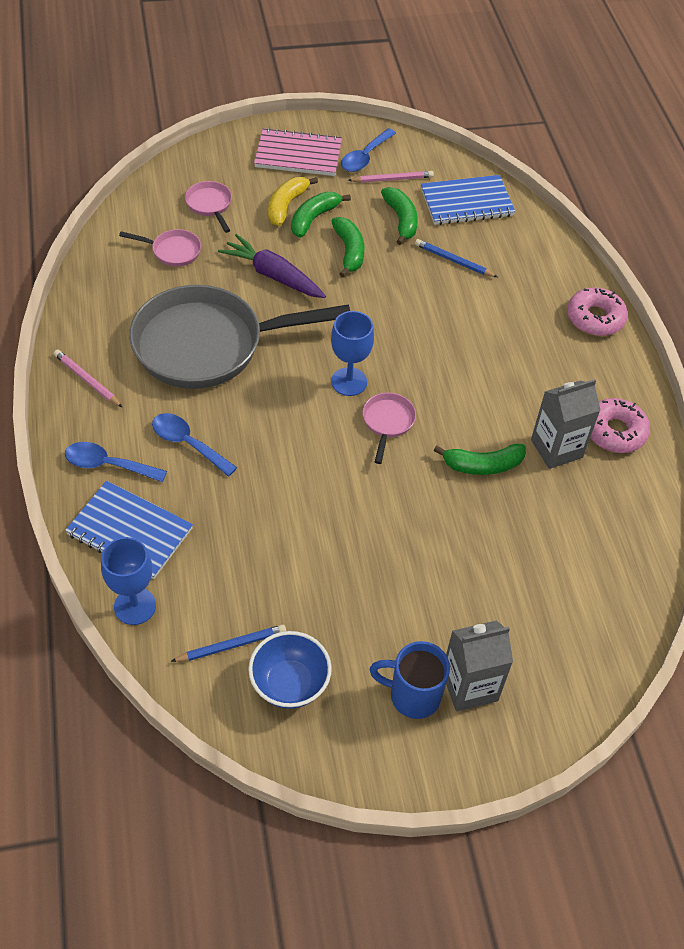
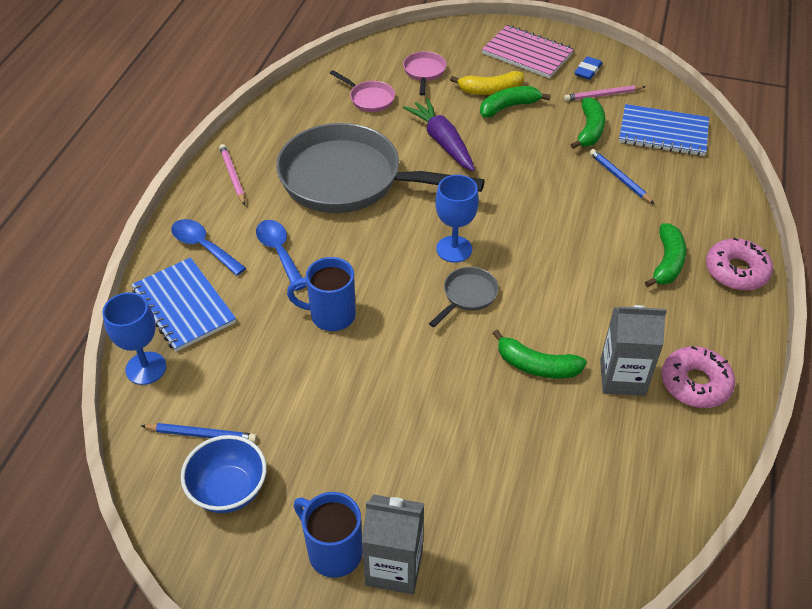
camera: 30 degrees right, 5 degrees down
yellow banana [268,177,318,226] -> yellow banana turned 150 degrees counterclockwise [450,71,524,95]
green banana [331,217,364,278] -> green banana moved to [645,223,686,287]
blue spoon [341,128,396,172] -> blue eraser [574,56,602,80]
pink pencil [348,171,434,183] -> pink pencil turned 150 degrees clockwise [564,85,646,101]
pink pan [363,393,416,464] -> grey pan [429,267,499,327]
none -> blue mug [287,257,356,331]

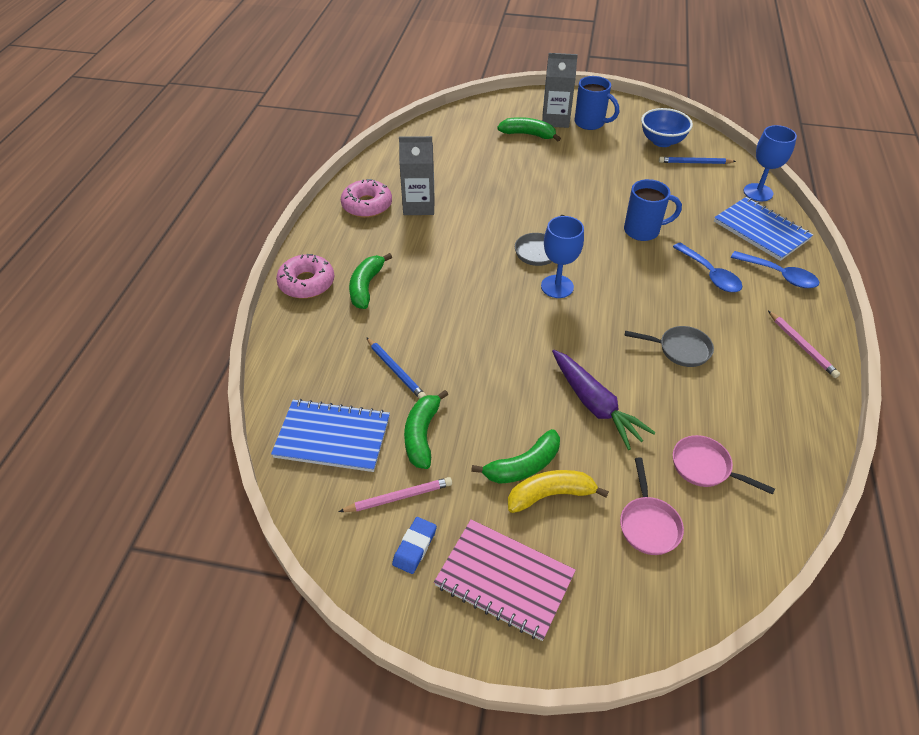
camera: 175 degrees right, 0 degrees up
grey pan [276,123,485,213] -> grey pan [625,326,714,367], size x0.40
green banana [492,330,587,379] -> green banana moved to [497,117,561,141]

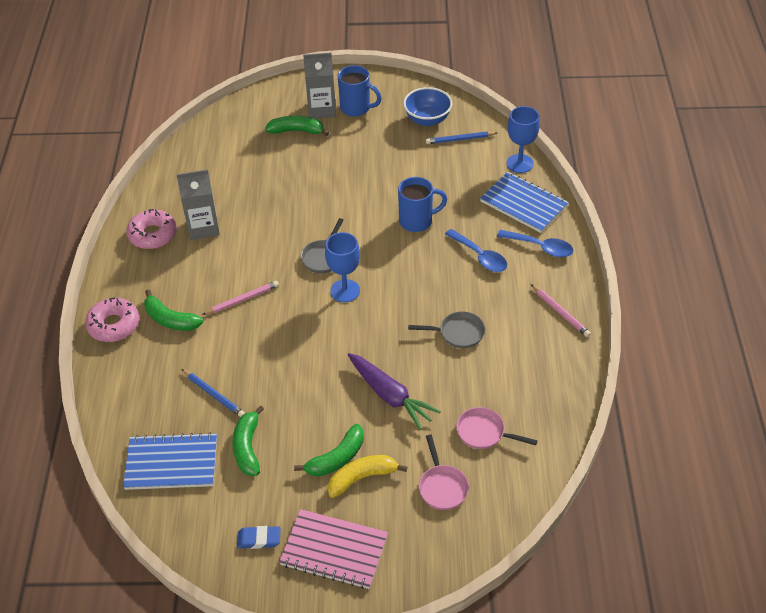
camera: 10 degrees left, 0 degrees up
pink pencil [339,477,452,512] -> pink pencil moved to [202,281,279,315]
green banana [349,253,392,309] -> green banana turned 60 degrees counterclockwise [144,290,203,331]
blue eraser [392,517,437,574] -> blue eraser turned 75 degrees clockwise [237,526,280,549]

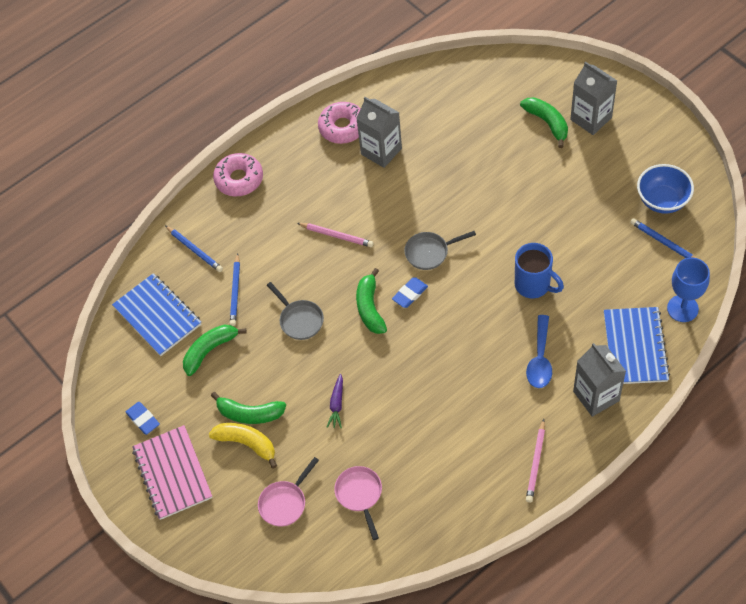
camera: 55 degrees right, 10 degrees up
green banana [144,290,203,331] -> green banana moved to [356,268,387,334]
blue goblet [325,232,360,302] -> blue eraser [392,277,428,308]
blue mug [338,65,382,117] -> none
purple carrot [348,353,441,430] -> purple carrot [327,374,343,428], size x0.52
grey pan [408,311,485,348] -> grey pan moved to [267,282,324,340]
blue spoon [497,230,573,257] -> grey carton [573,343,626,417]
none -> blue pencil [166,226,223,272]

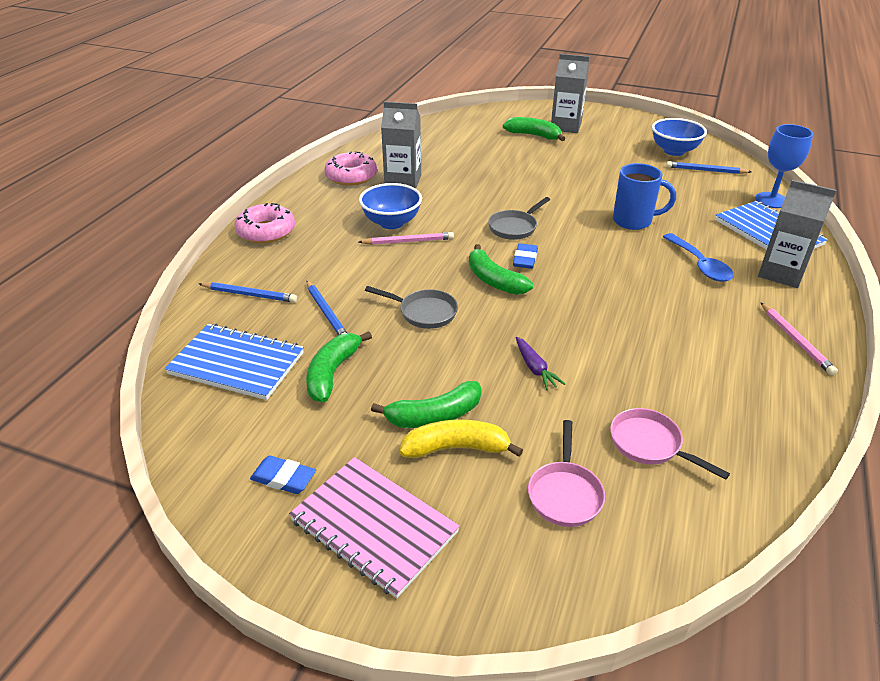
camera: 35 degrees left, 20 degrees down
none -> blue bowl [359,183,422,229]

